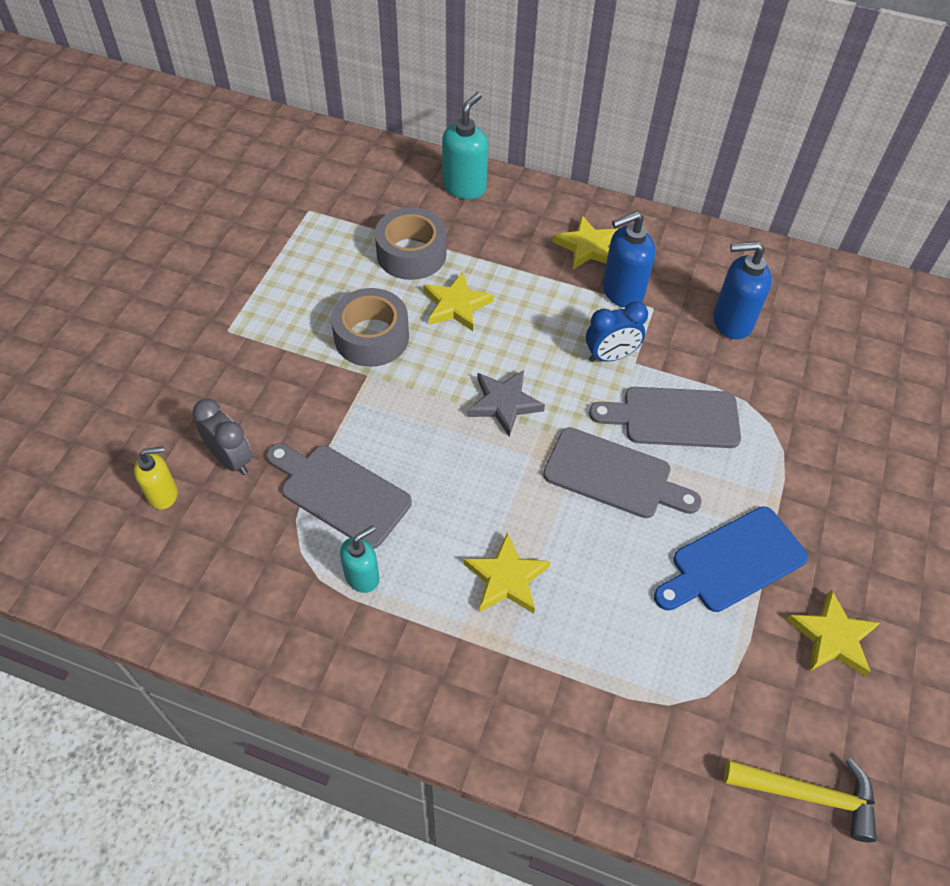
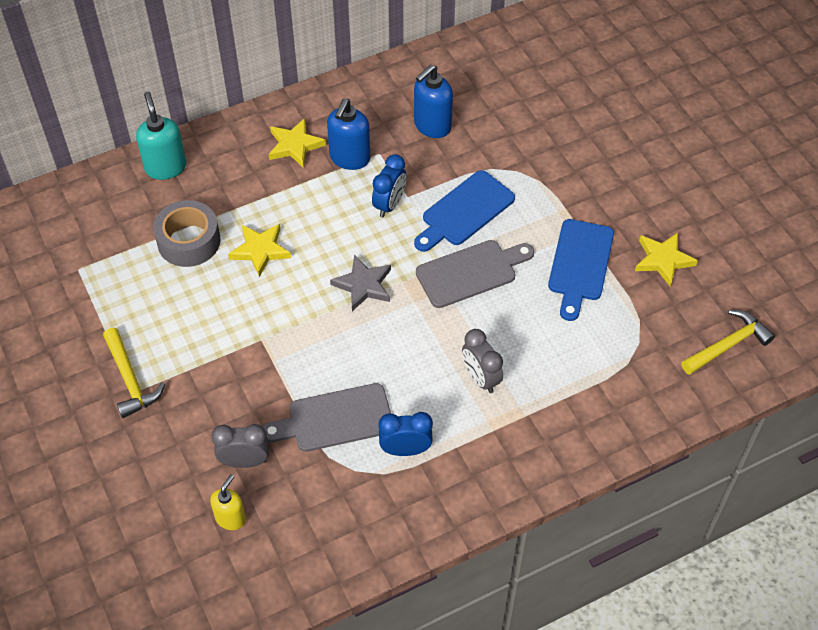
camera: 45 degrees left, 0 degrees up
grey tape [331,288,409,367] -> none
turquoise soap dispenser [340,525,379,593] -> blue clock [378,412,433,456]
yellow star [464,532,551,613] -> grey clock [462,329,503,393]
grey cutting board [589,387,741,448] -> blue cutting board [414,170,515,252]
none -> yellow hammer [103,328,165,418]

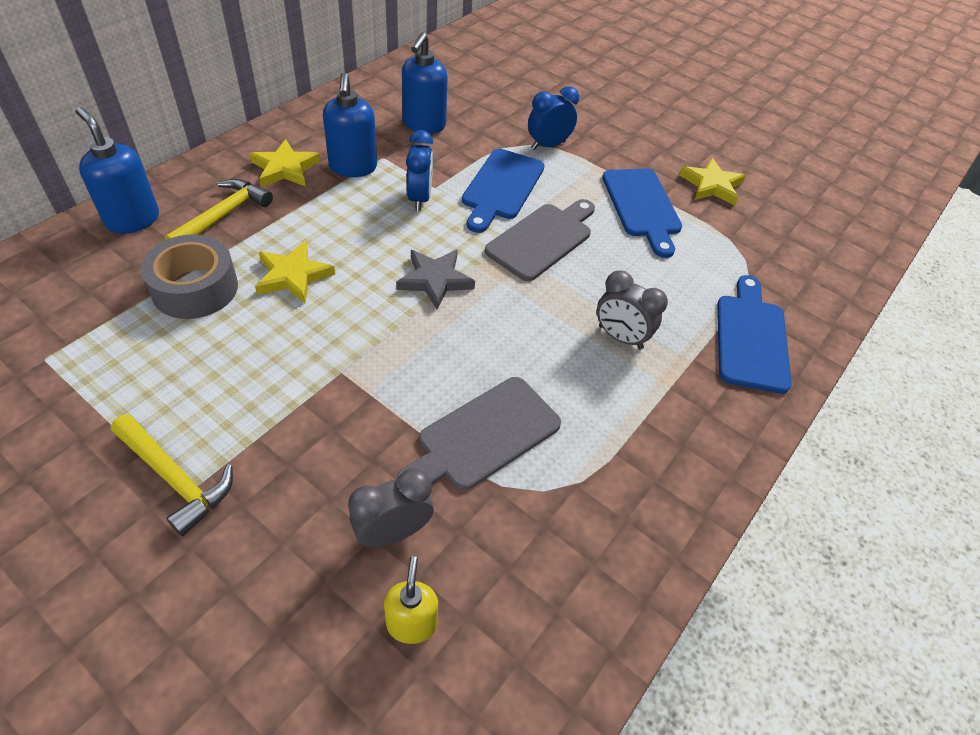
camera: 30 degrees left, 5 degrees down
turquoise soap dispenser [136,92,186,180] -> blue soap dispenser [75,107,159,234]
blue clock [378,412,433,456] -> blue clock moved to [528,86,579,150]
yellow hammer [681,310,775,375] -> yellow hammer moved to [165,179,273,240]
none -> blue cutting board [717,275,792,394]

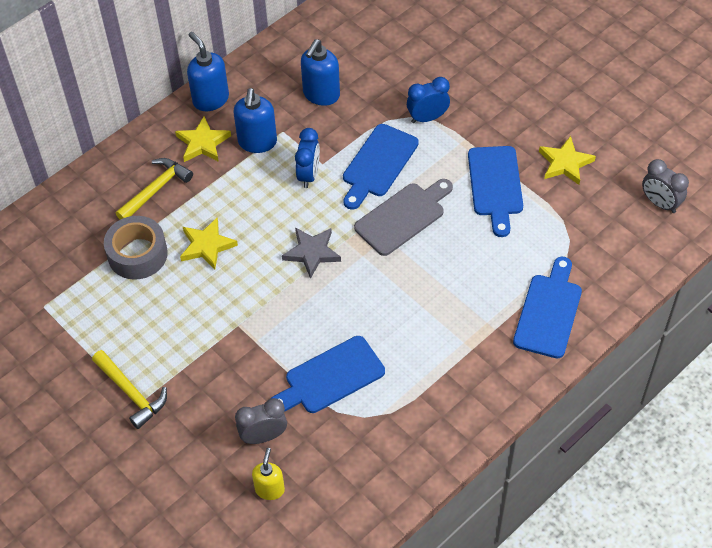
camera: 15 degrees right, 5 degrees up
blue soap dispenser [75,107,159,234] -> blue soap dispenser moved to [187,32,229,111]
grey cutting board [397,377,561,490] -> blue cutting board [270,336,385,413]
grey clock [597,270,668,349] -> grey clock moved to [642,159,689,213]

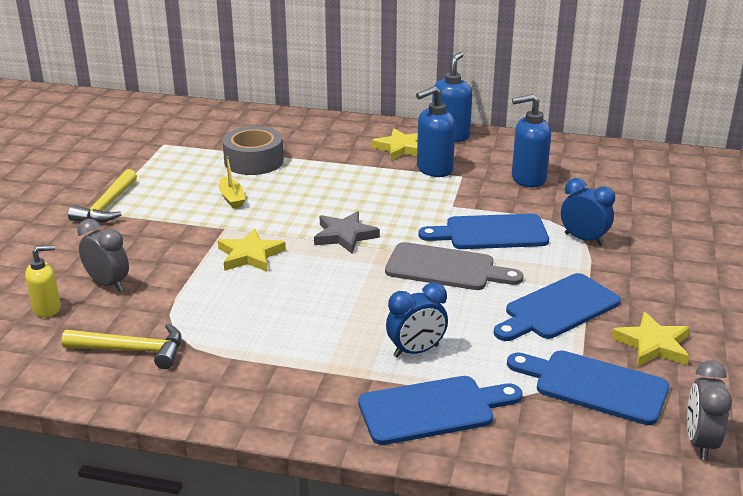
camera: 55 degrees right, 25 degrees down
yellow hammer [115,158,193,220] -> yellow hammer moved to [62,323,182,369]
yellow star [180,218,238,270] -> yellow star moved to [218,228,286,272]
blue cutting board [270,336,385,413] -> blue cutting board moved to [507,350,669,425]
blue clock [295,128,320,188] -> blue clock moved to [386,283,448,358]
none -> yellow boat [219,156,246,208]

